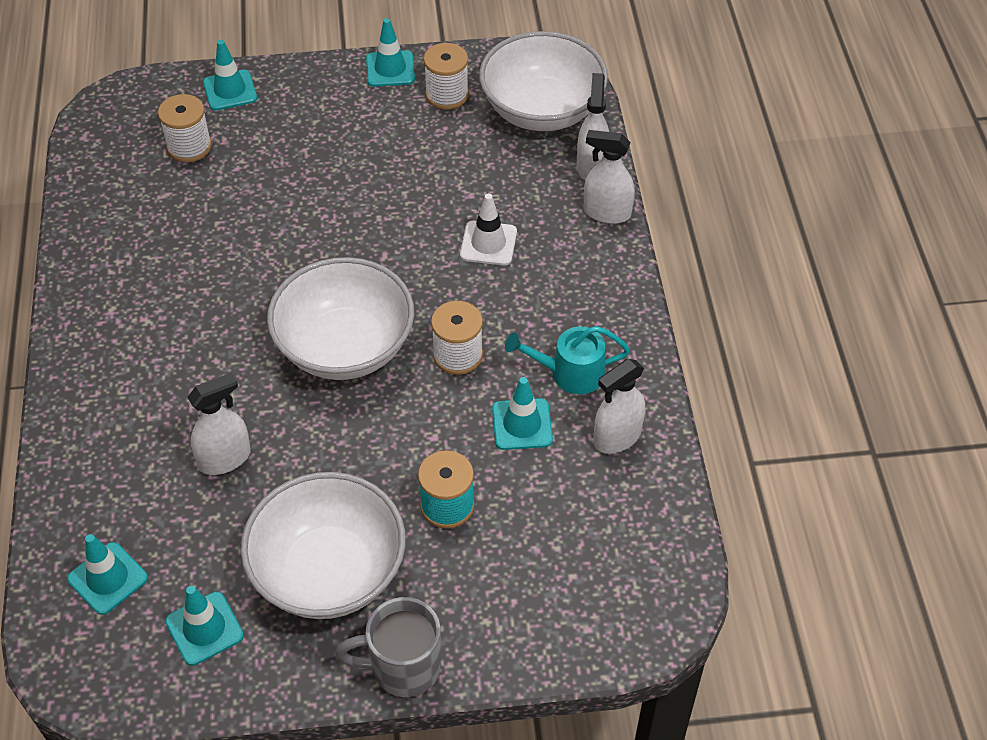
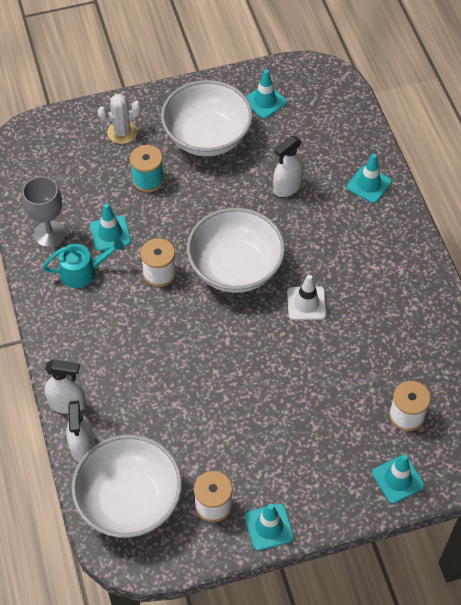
camera: 170 degrees right, 5 degrees up
turquoise traffic cone [67,534,148,615] -> turquoise traffic cone moved to [347,154,392,203]
grey mug [336,597,441,697] -> none
white traffic cone [460,194,517,266] -> white traffic cone moved to [287,275,326,320]
white spray bottle [594,359,645,454] -> grey goblet [22,176,66,248]
none -> white cactus [98,94,141,144]

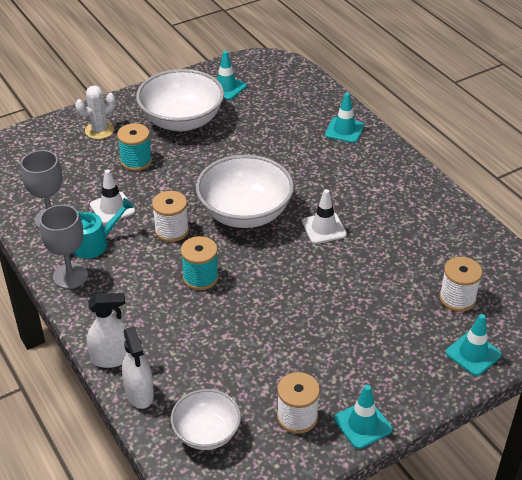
camera: 15 degrees left, 15 degrees down
white bowl [71,435,182,538] -> white bowl [171,389,241,450], size x0.58
turquoise traffic cone [90,203,131,251] -> white traffic cone [90,169,135,224]
white spray bottle [273,136,304,197] -> none
none -> grey goblet [40,205,88,289]
none -> turquoise spool [181,236,219,290]

